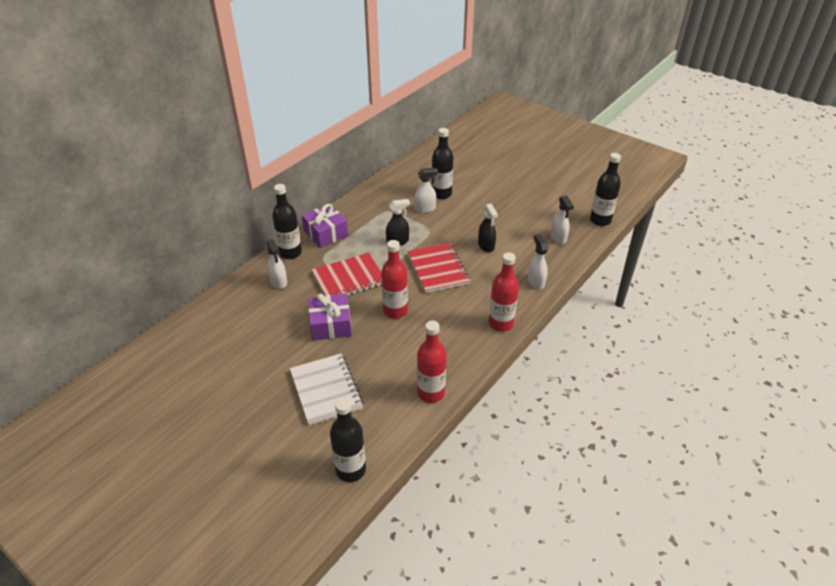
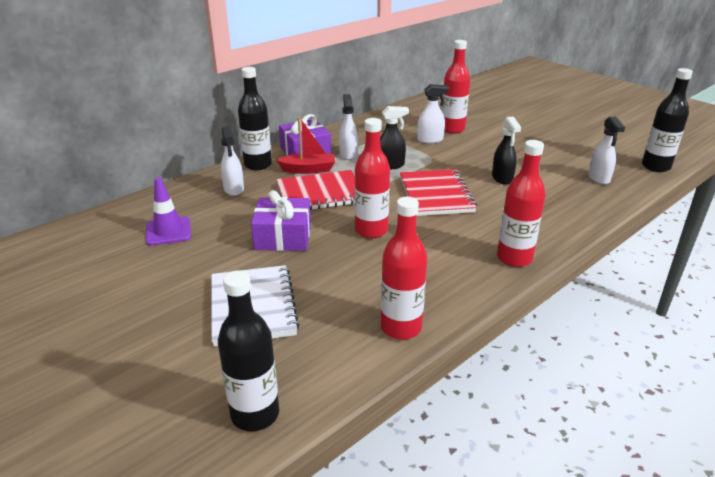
camera: 10 degrees right, 10 degrees down
black bottle [432,128,453,199] -> red bottle [441,40,470,134]
white spray bottle [528,234,548,289] -> white spray bottle moved to [339,94,358,160]
none -> purple traffic cone [146,177,191,246]
none -> red boat [277,117,335,174]

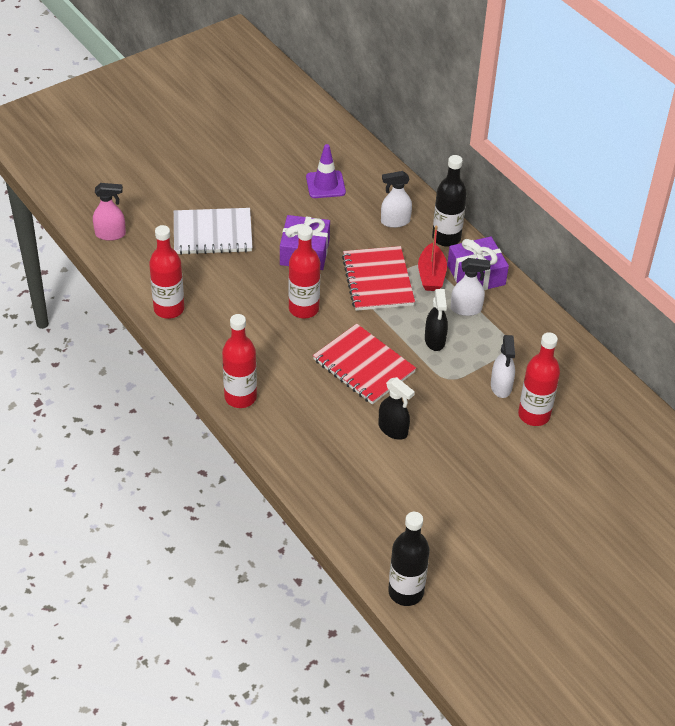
camera: 95 degrees right, 15 degrees up
black bottle [218,270,279,431] -> pink spray bottle [93,183,126,241]
red notebook [400,169,477,216] -> red notebook turned 45 degrees clockwise [313,324,416,404]
black spray bottle [492,116,521,185] -> black spray bottle turned 135 degrees counterclockwise [379,377,415,440]
white spray bottle [588,117,625,185] -> none

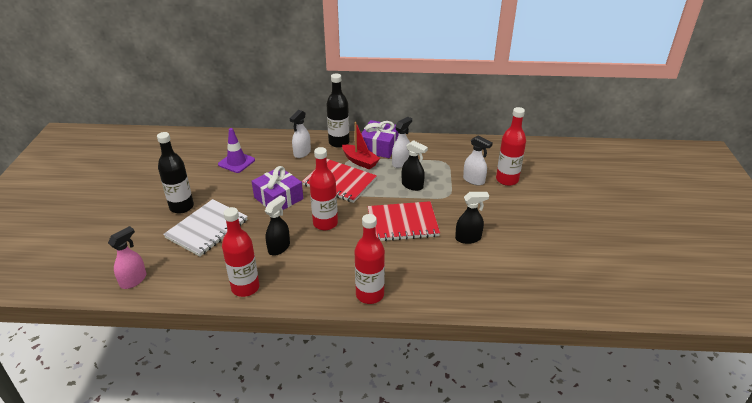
camera: 50 degrees left, 10 degrees down
black bottle [388,512,430,606] -> black bottle moved to [157,132,194,213]
none -> black spray bottle [265,195,290,256]

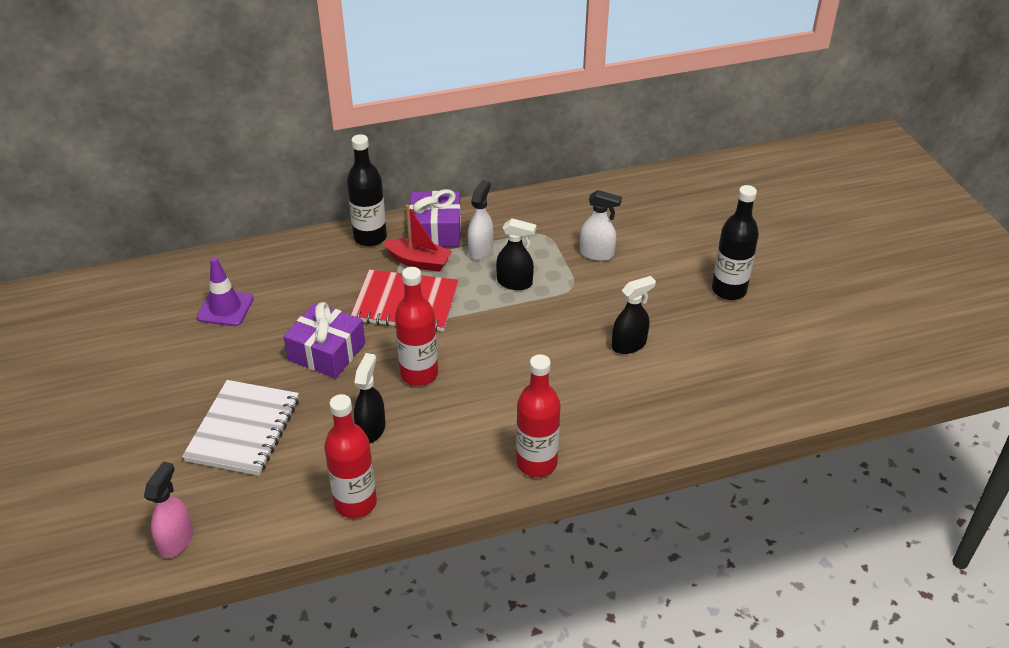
camera: 20 degrees left, 5 degrees up
black bottle [157,132,194,213] -> black bottle moved to [712,185,759,300]
white spray bottle [289,110,311,158] -> none
red notebook [368,201,440,241] -> none
red bottle [496,107,526,186] -> none

